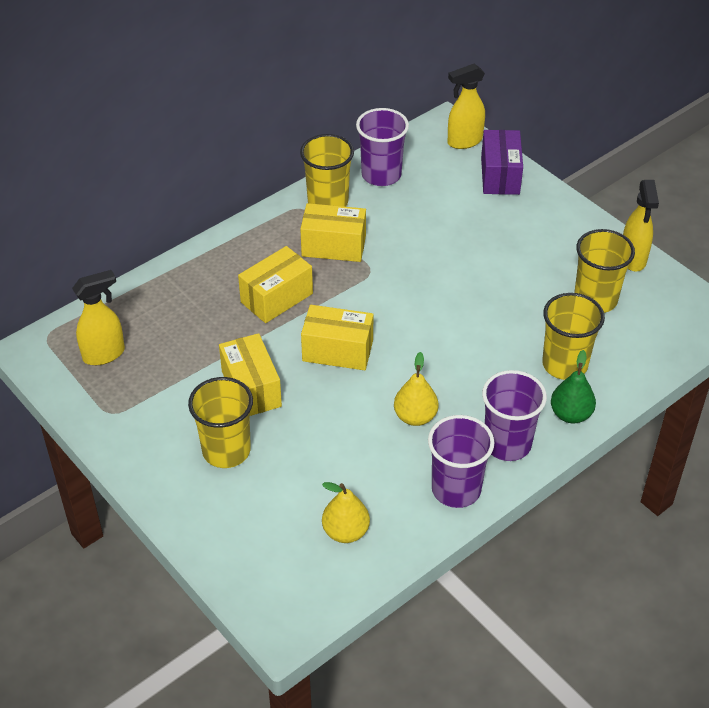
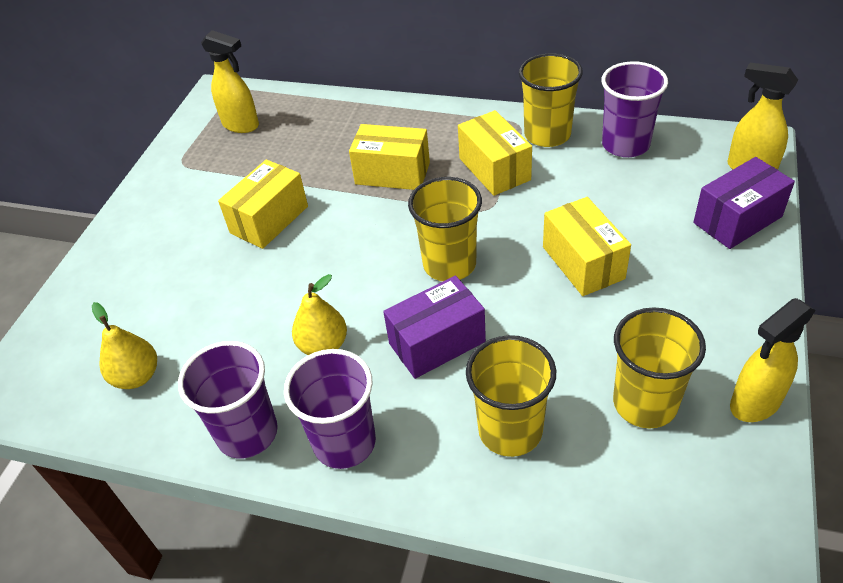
camera: 60 degrees right, 0 degrees up
yellow cup [188,377,253,468] -> yellow cup moved to [408,177,482,281]
yellow box [301,305,374,370] -> yellow box moved to [543,197,631,296]
green pear [551,350,596,423] -> none
none -> purple box [383,276,486,379]

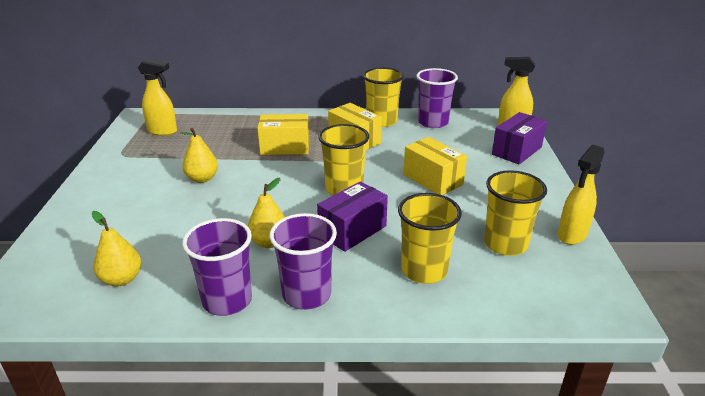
camera: 20 degrees left, 15 degrees down
yellow box [218,159,308,249] -> yellow pear [181,128,218,183]

